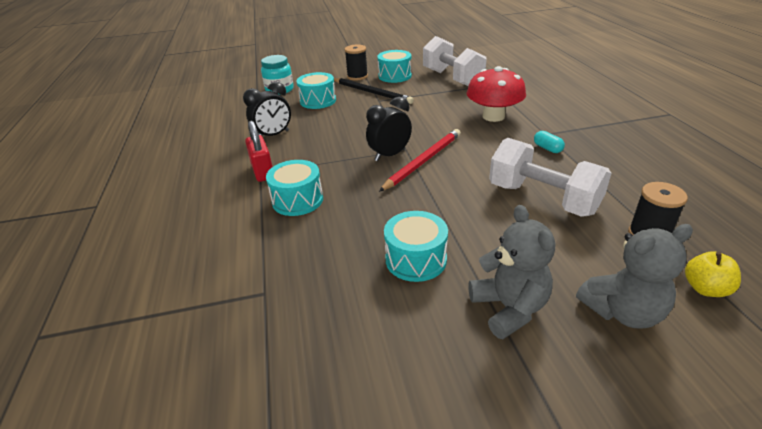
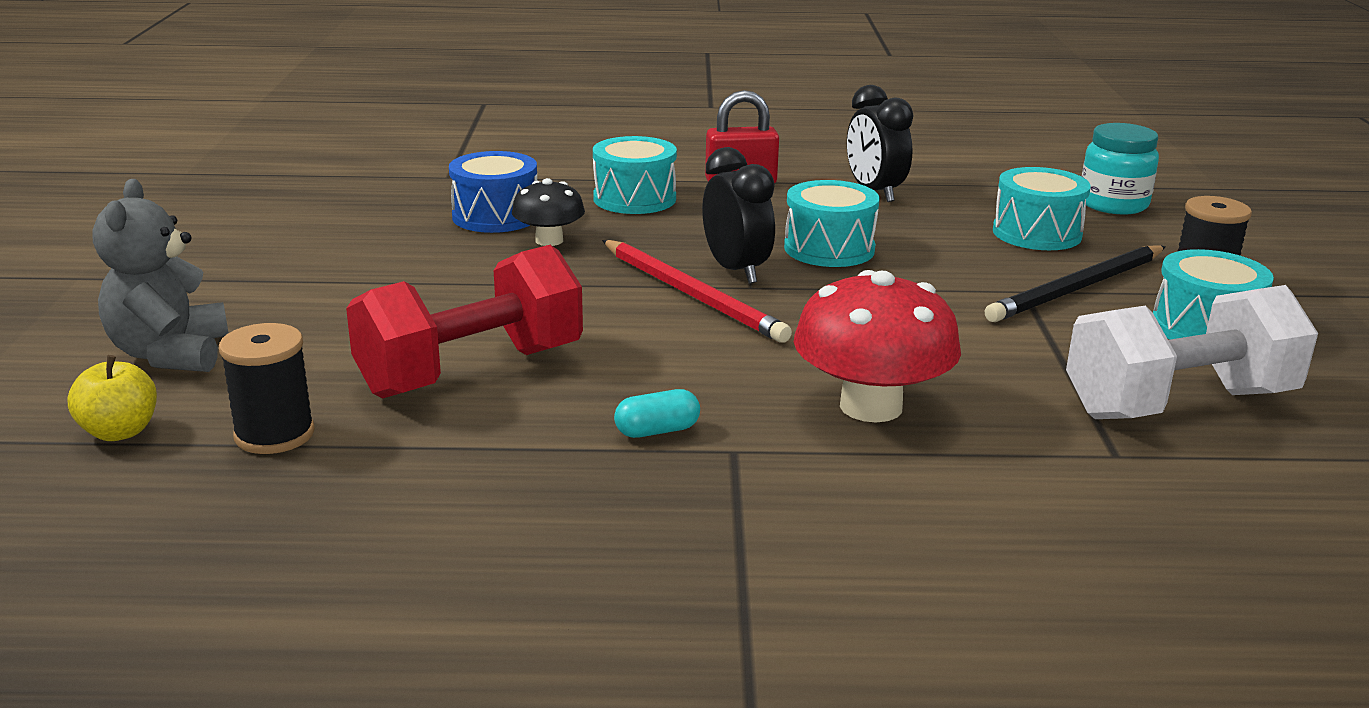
camera: 100 degrees right, 10 degrees down
turquoise drum [384,211,448,282] -> turquoise drum moved to [784,180,880,267]
grey teddy bear [469,205,555,339] -> none
white dumbbell [489,138,611,217] -> red dumbbell [346,245,583,398]
none -> blue drum [449,151,537,233]
none -> black mushroom [512,178,585,246]

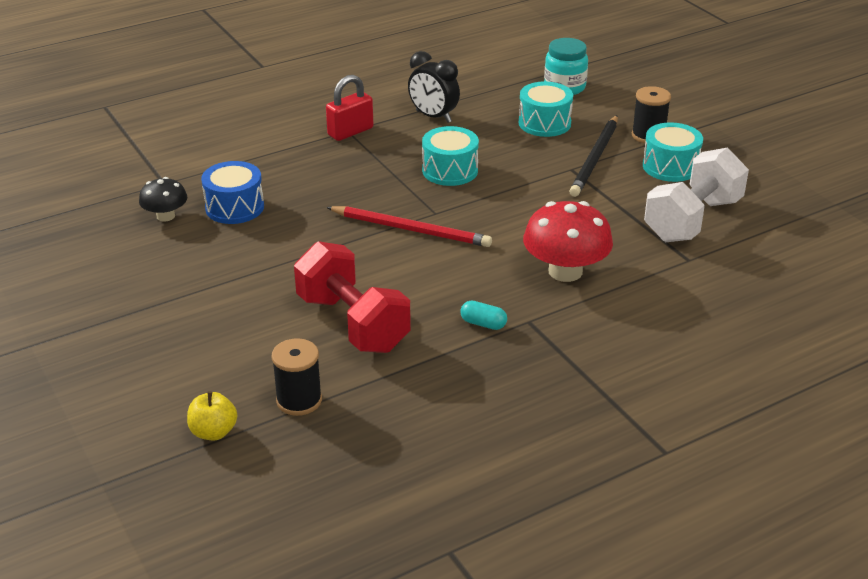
camera: 30 degrees left, 10 degrees up
grey teddy bear [92,179,228,372] -> none
red dumbbell [346,245,583,398] -> red dumbbell turned 60 degrees counterclockwise [294,241,411,353]
black mushroom [512,178,585,246] -> black mushroom moved to [139,177,187,222]
turquoise drum [593,136,677,214] -> none
turquoise capsule [614,389,700,438] -> turquoise capsule turned 75 degrees clockwise [460,301,507,330]
black clock [702,147,775,284] -> none

